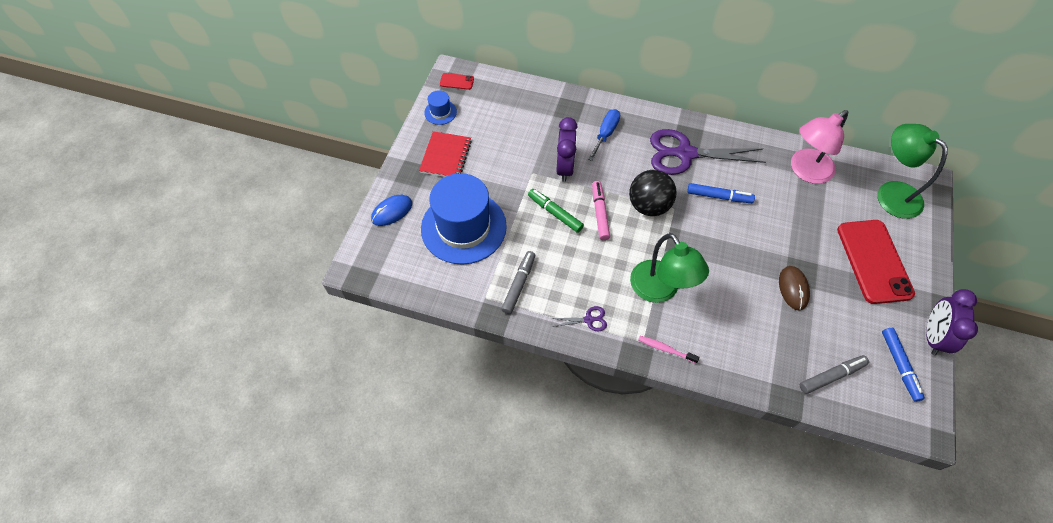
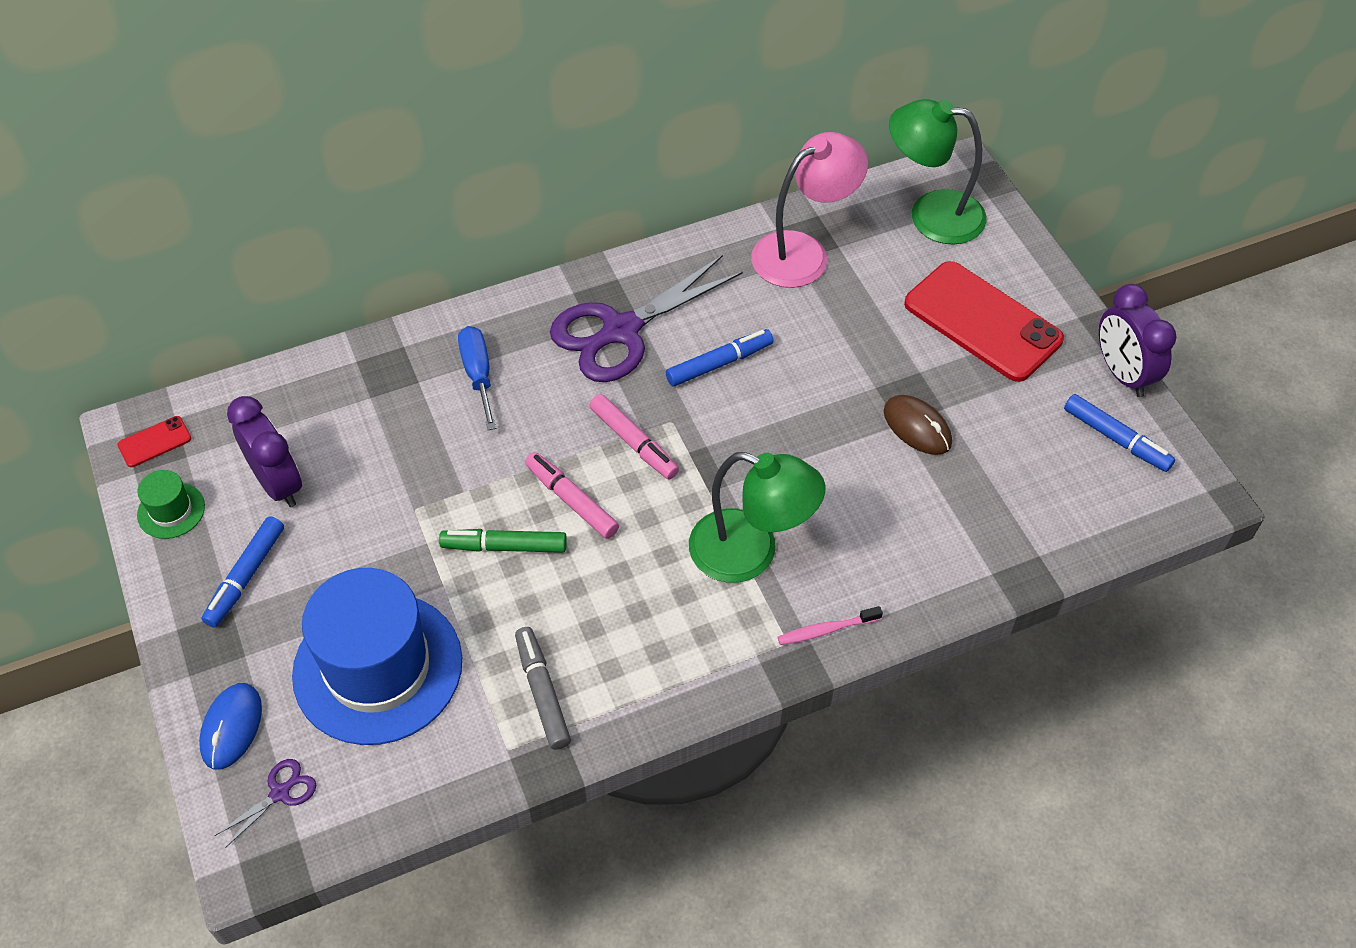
camera: 40 degrees left, 5 degrees down
red notebook [419,131,472,177] -> blue marker [201,516,284,628]
blue hat [424,90,457,125] -> green hat [137,470,205,539]
purple scissors [551,306,607,331] -> purple scissors moved to [214,759,316,848]
purple clock [556,117,578,182] -> purple clock moved to [227,396,302,507]
black ball [629,170,677,216] -> pink marker [589,394,679,480]
pink lamp [791,110,848,184] -> pink lamp turned 135 degrees counterclockwise [751,132,868,288]
grey marker [800,355,869,394] -> none

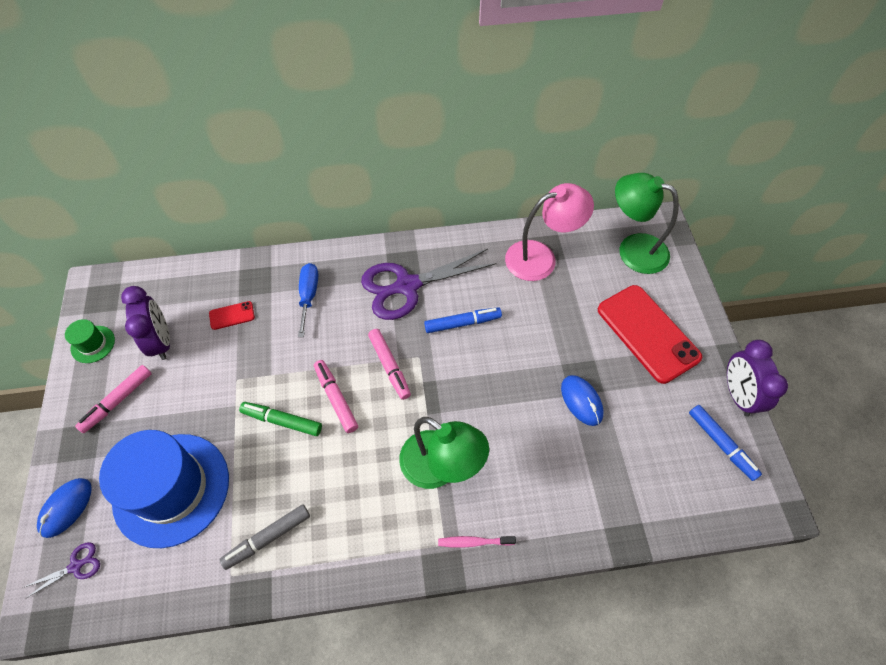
camera: 15 degrees right, 5 degrees up
red phone [117,416,191,467] -> red phone moved to [209,301,255,330]
blue marker [201,516,284,628] -> pink marker [75,365,152,433]
grey marker [515,627,571,750] -> grey marker turned 120 degrees counterclockwise [220,504,310,570]
brown mouse [884,395,952,455] -> blue mouse [561,375,604,426]

